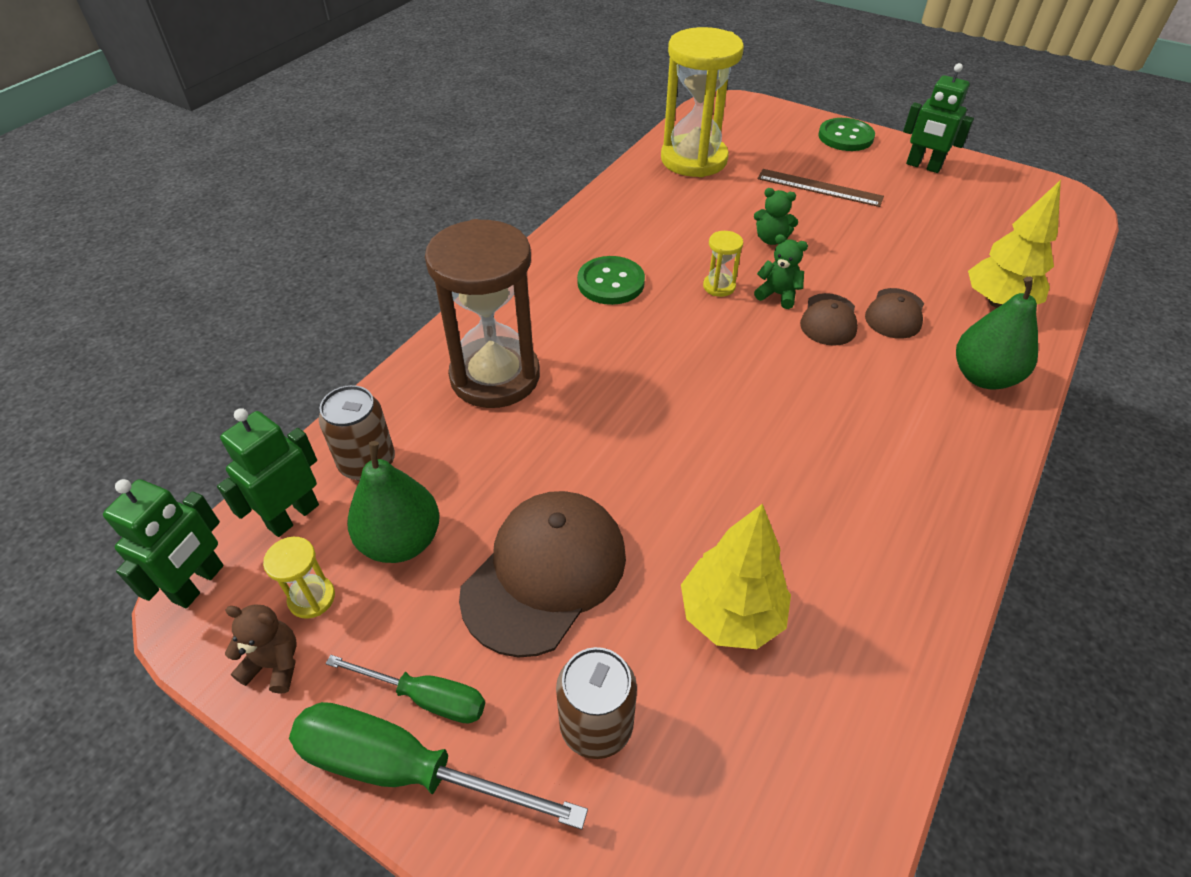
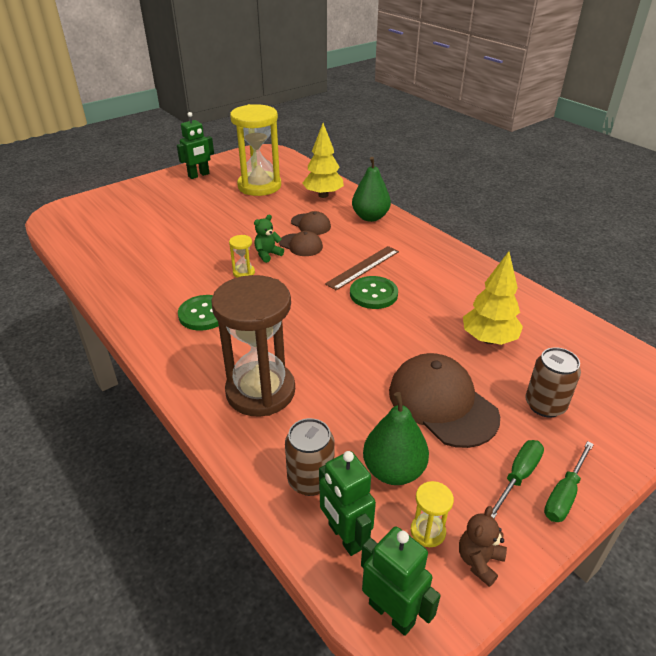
camera: 70 degrees left, 10 degrees down
green screwdriver [289,702,588,830] -> green screwdriver [544,441,594,522], size x0.60
yellow hourglass [661,27,744,177] -> yellow hourglass moved to [230,104,281,196]
green teddy bear [754,188,798,245] -> none
brown ruler [757,169,884,207] -> brown ruler moved to [325,246,399,290]
green button [818,118,875,151] -> green button moved to [350,276,398,309]

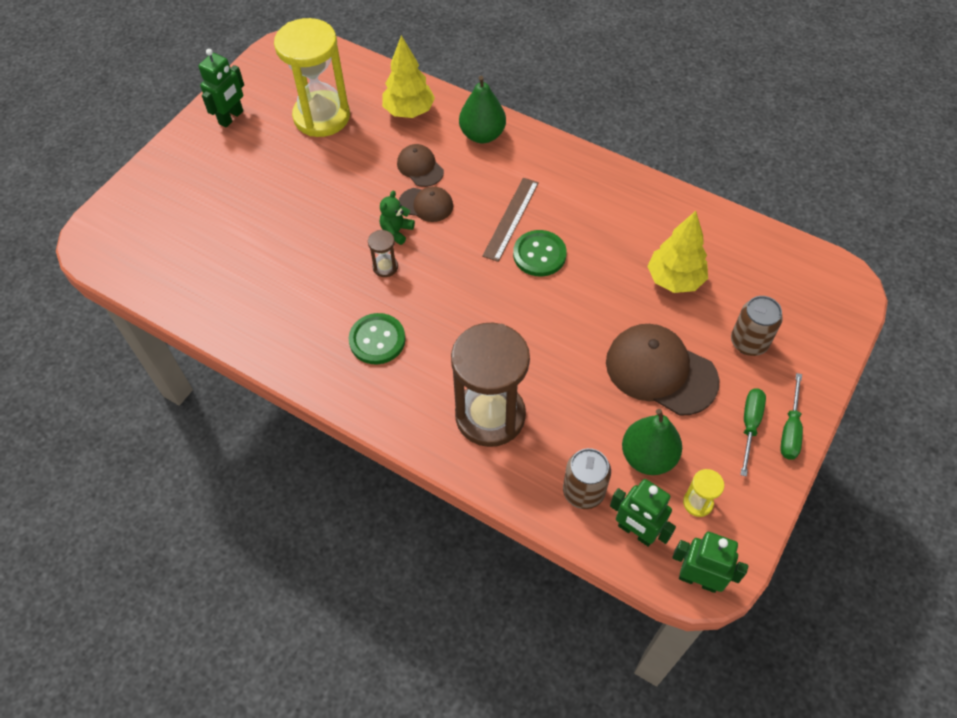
camera: 20 degrees left, 20 degrees up
yellow hourglass [229,235,255,278] -> brown hourglass [368,230,398,277]
brown cap [291,211,331,235] -> brown cap turned 150 degrees counterclockwise [397,144,444,187]
brown teddy bear [459,506,507,587] -> none

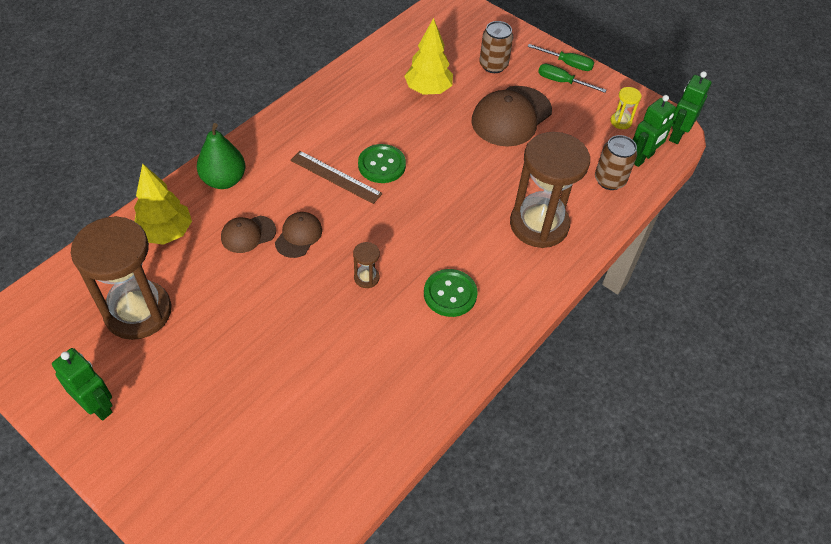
camera: 85 degrees left, 5 degrees down
yellow hourglass [274,18,350,137] -> brown hourglass [71,216,172,340]
green teddy bear [380,191,415,245] -> none
green pear [622,409,682,475] -> none

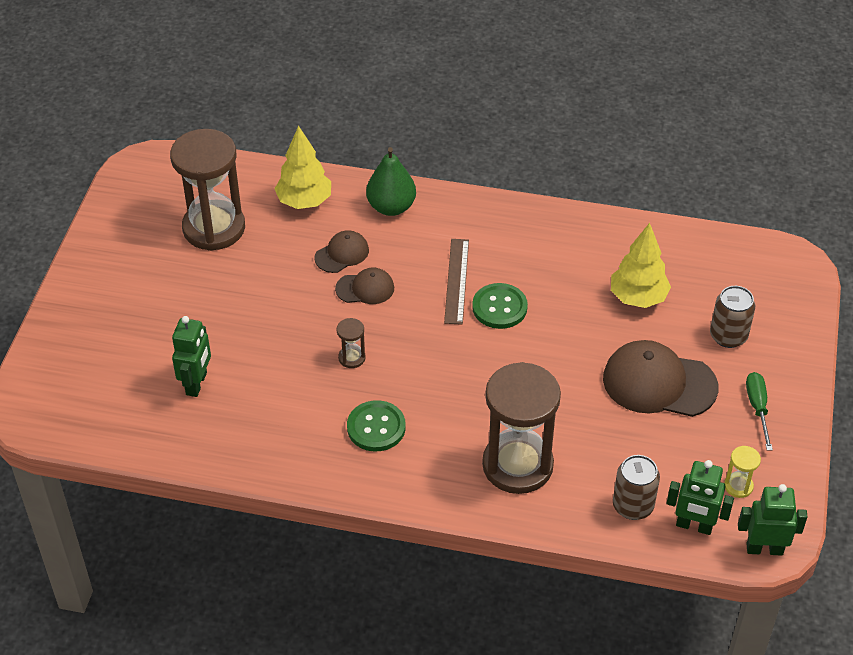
camera: 65 degrees right, 5 degrees down
green robot [52,348,113,421] -> green robot moved to [172,316,211,397]
brown cap [221,216,276,253] -> brown cap turned 105 degrees clockwise [315,230,369,273]
green screwdriver [528,44,594,71] -> none

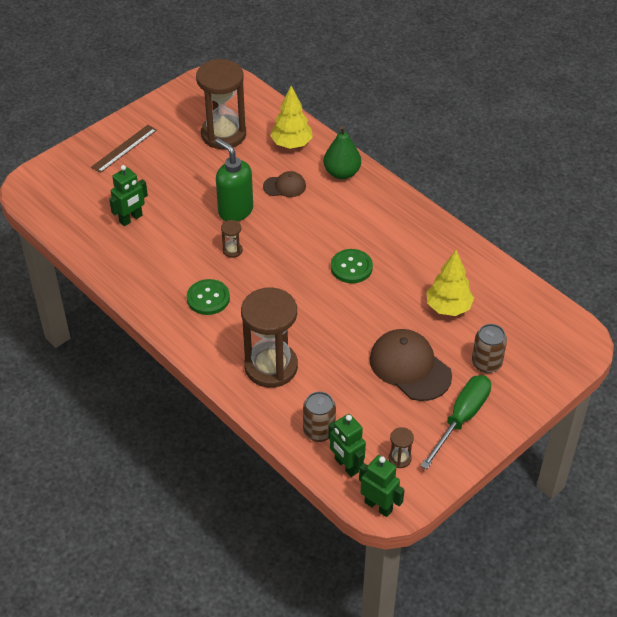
camera: 35 degrees right, 0 degrees up
brown cap [335,268,394,304] -> none
brown ruler [444,239,469,325] -> brown ruler moved to [91,125,157,173]
yellow hourglass [724,446,761,498] -> brown hourglass [389,427,414,468]
green screwdriver [746,372,773,451] -> green screwdriver [420,375,491,469], size x1.67
none -> green soap dispenser [215,138,253,221]

